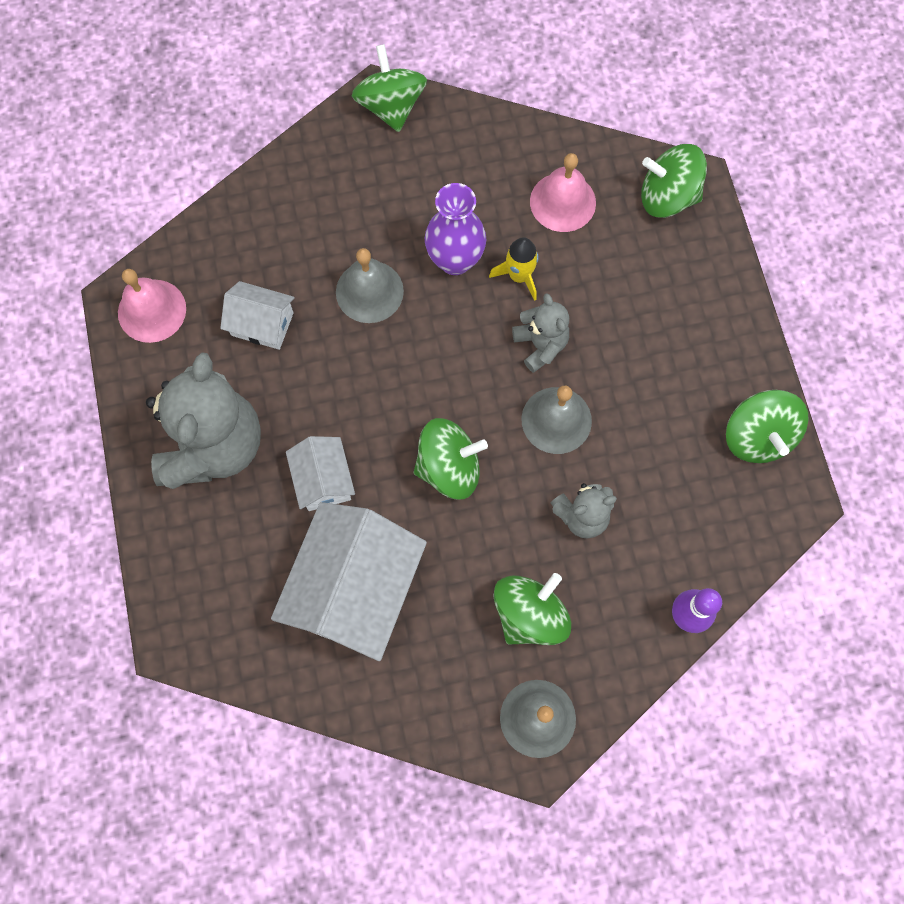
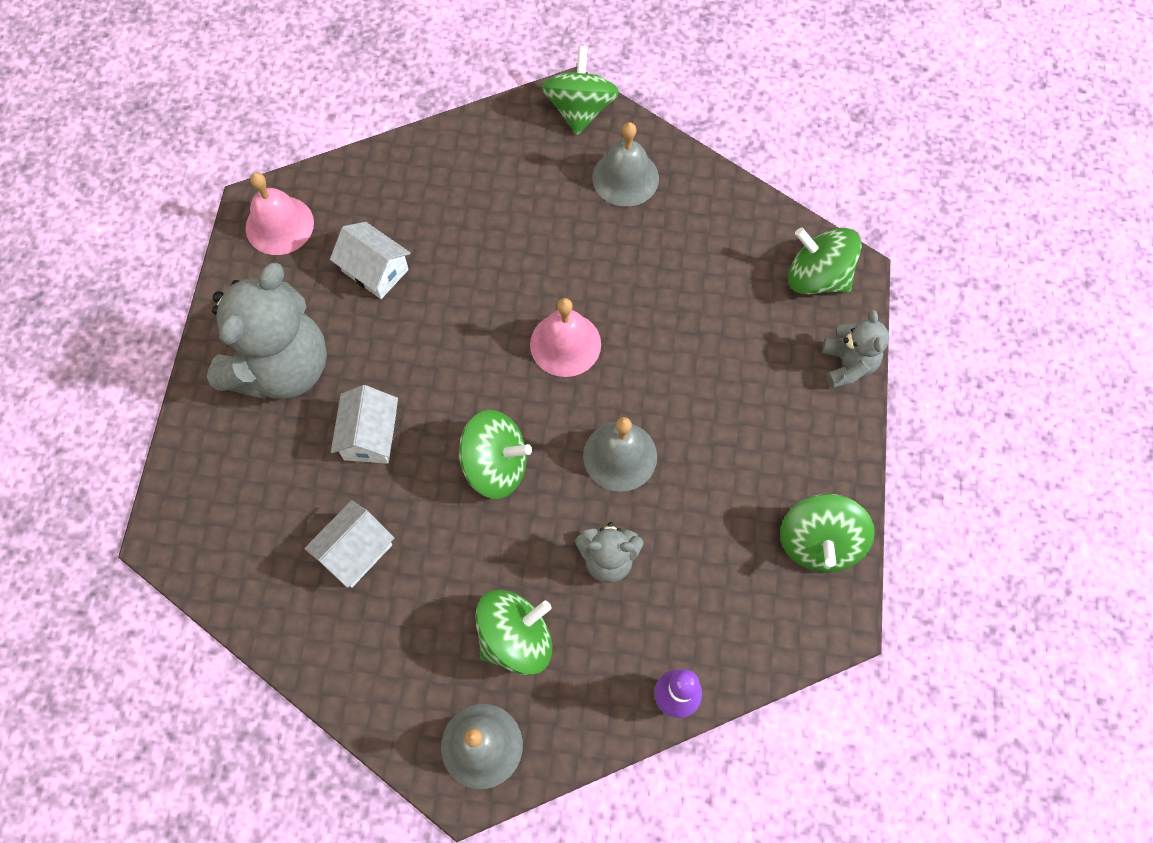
camera: 20 degrees right, 5 degrees down
white house [271,502,427,661] -> white house [304,500,394,588], size x0.51
grey bell [336,248,404,323] -> grey bell moved to [592,122,659,207]
purple vase [425,183,486,275] -> none
yellow rocket [489,237,538,301] -> none
grey teddy bear [512,293,569,373] -> grey teddy bear moved to [822,310,889,388]
pink bell [530,153,596,232] -> pink bell moved to [530,298,601,377]

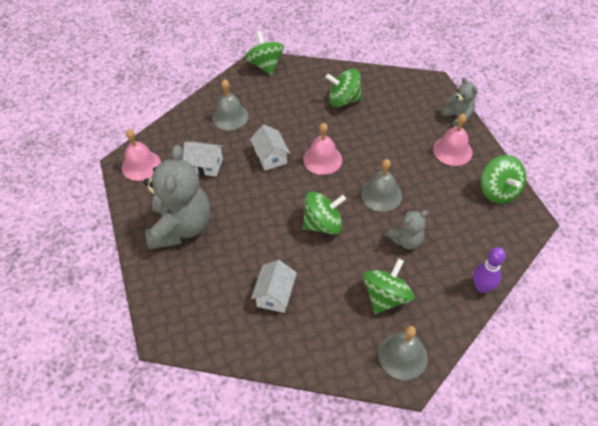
camera: 25 degrees left, 15 degrees down
white house [331,385,398,464] -> white house moved to [250,125,290,170]
grey bell [592,122,659,207] -> grey bell moved to [212,79,249,130]
green spinning top [788,227,862,294] -> green spinning top moved to [325,68,362,107]
none -> pink bell [433,114,473,166]

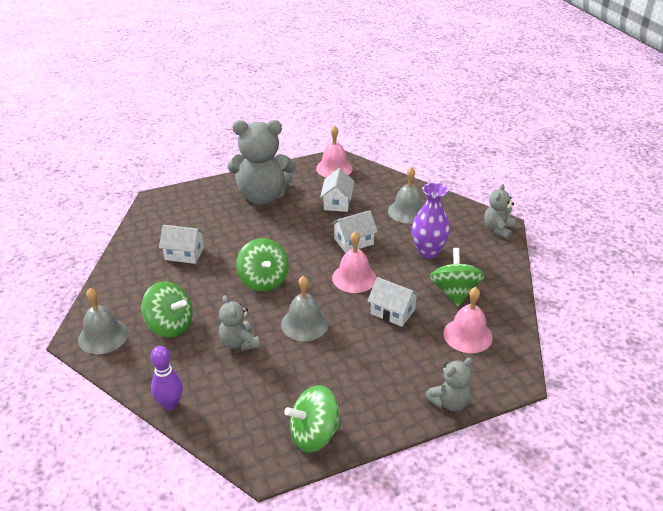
camera: 85 degrees right, 15 degrees down
green spinning top [245,31,284,75] -> grey teddy bear [484,184,515,239]
pink bell [433,114,473,166] -> pink bell moved to [443,287,493,353]
none -> white house [368,277,420,327]
none -> purple vase [412,183,450,259]

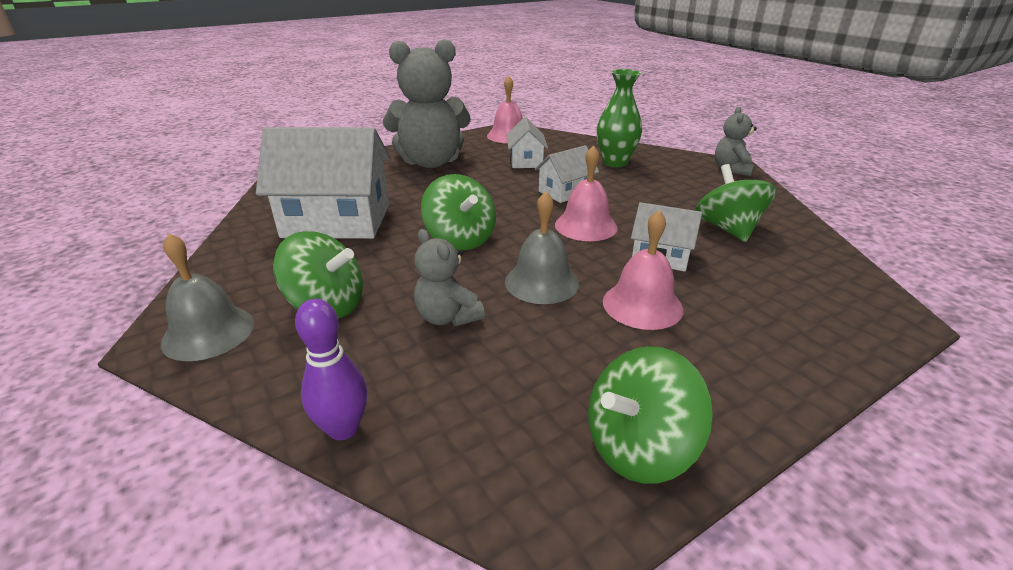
camera: 10 degrees left, 5 degrees down
white house [159,225,205,264] -> white house [256,127,390,239], size x1.95
grey bell [388,167,424,224] -> green vase [597,69,642,167]
purple vase [412,183,450,259] -> none
grey teddy bear [425,357,473,411] -> none
pink bell [443,287,493,353] -> pink bell moved to [603,210,683,330]

